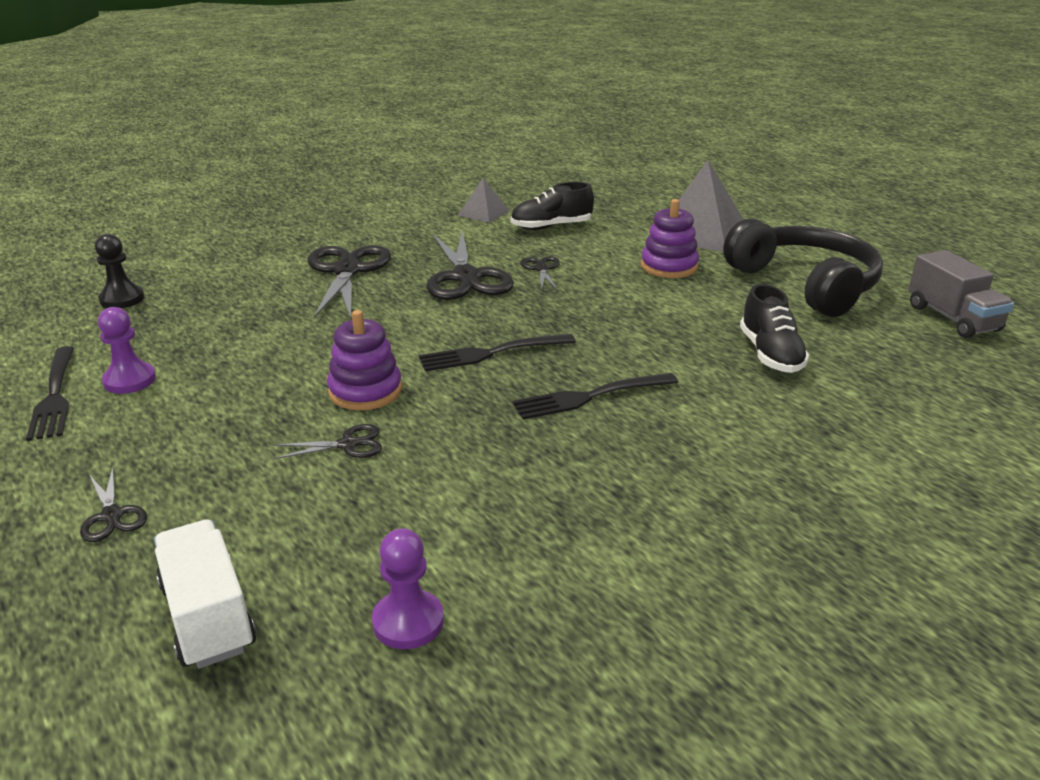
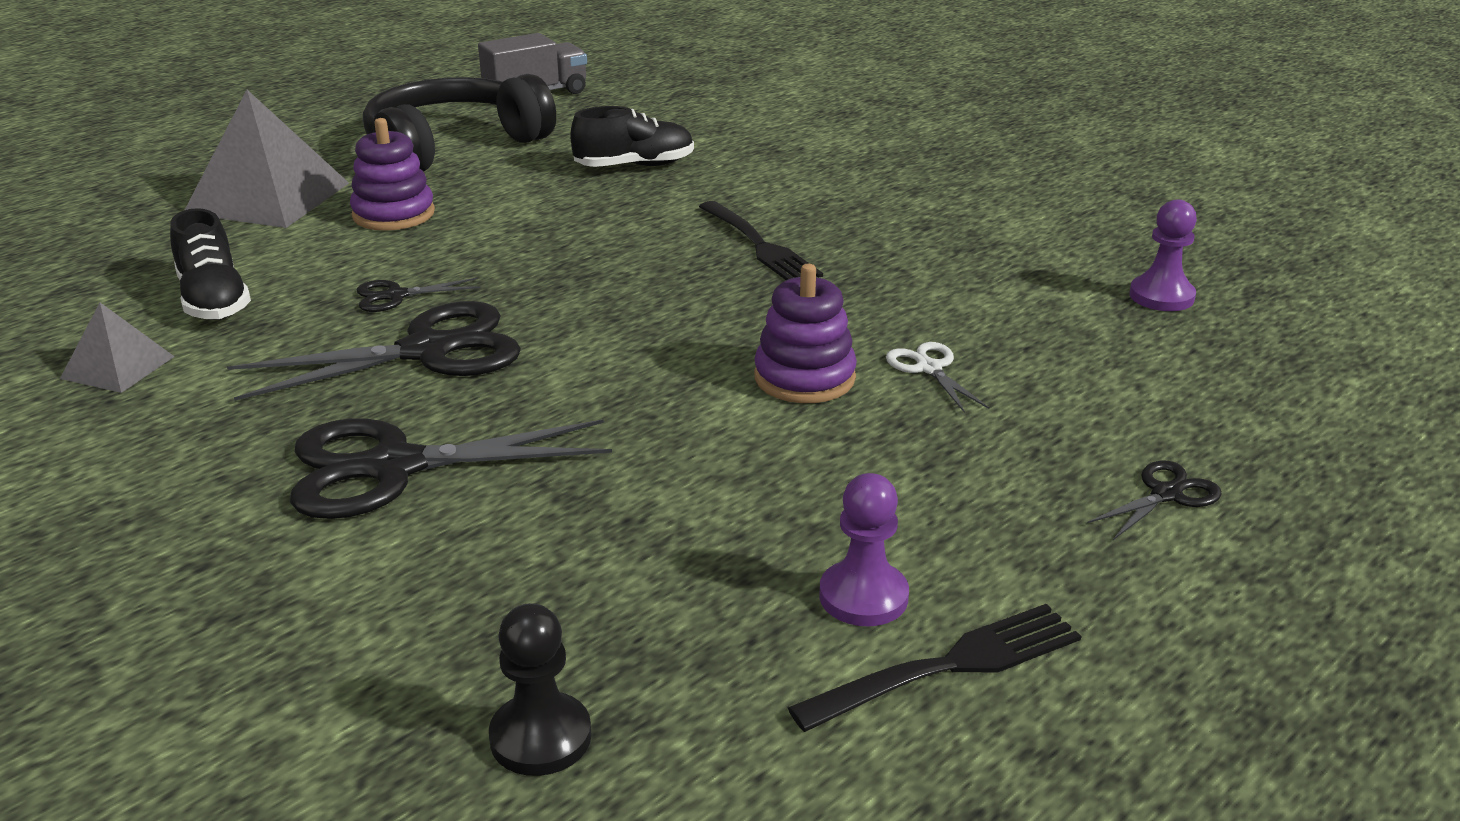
camera: 100 degrees left, 0 degrees up
white truck [154,519,256,669] -> none
black scissors [274,424,382,459] -> white scissors [886,342,989,413]
black fork [419,334,576,371] -> none

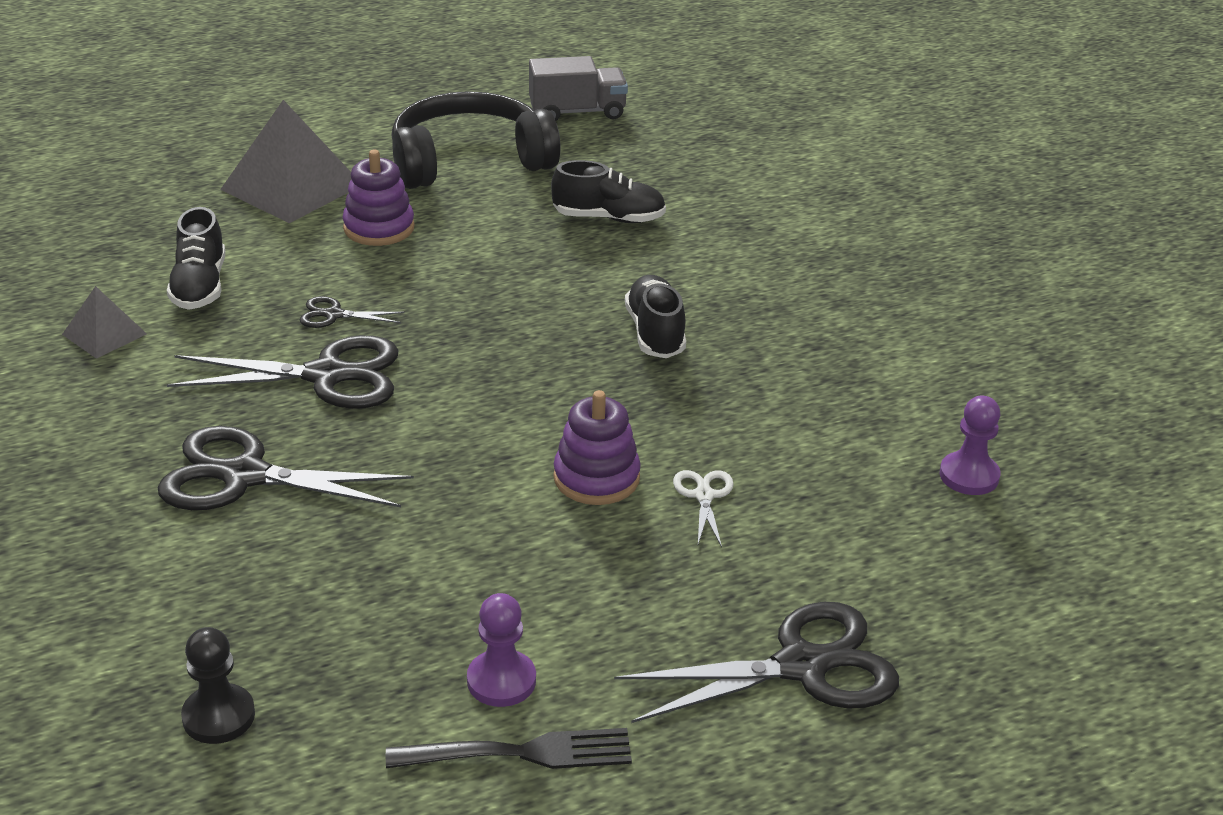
camera: 20 degrees right, 5 degrees up
black fork [699,201,823,280] -> black shoe [625,275,686,358]
black scissors [1087,461,1222,540] -> black scissors [614,602,899,723], size x2.11

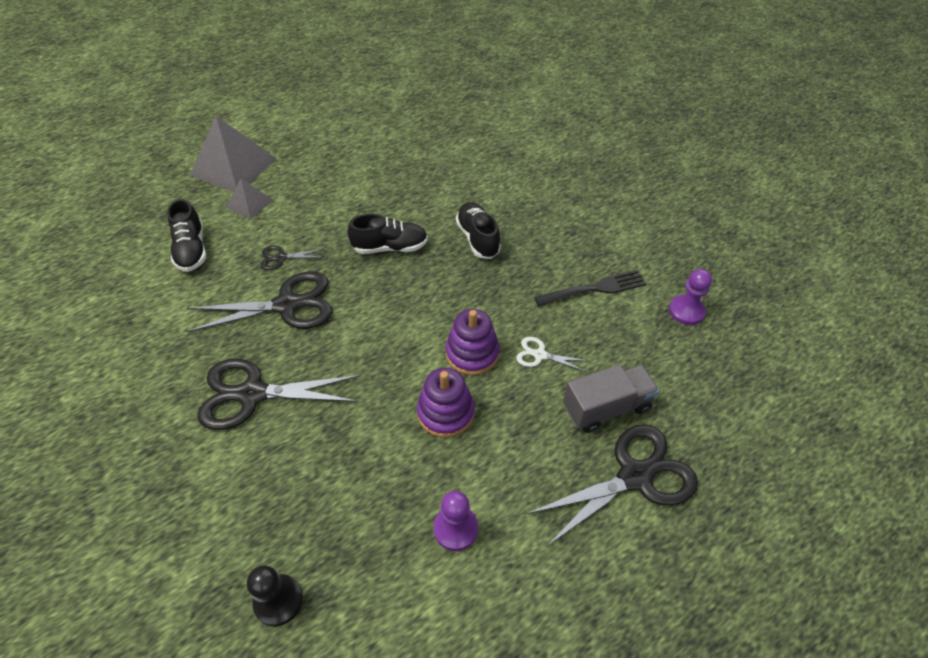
camera: 10 degrees left, 15 degrees up
grey pyramid [62,286,147,359] -> grey pyramid moved to [226,179,273,219]
purple stacking toy [343,150,415,246] -> purple stacking toy moved to [417,368,475,438]
black fork [386,728,632,769] -> black fork moved to [534,270,646,306]
black headphones [391,91,561,189] -> none
grey truck [529,56,628,121] -> grey truck moved to [563,365,659,433]
black shoe [551,160,666,223] -> black shoe moved to [348,214,428,254]
white scissors [673,470,734,548] -> white scissors turned 60 degrees counterclockwise [516,337,588,372]

